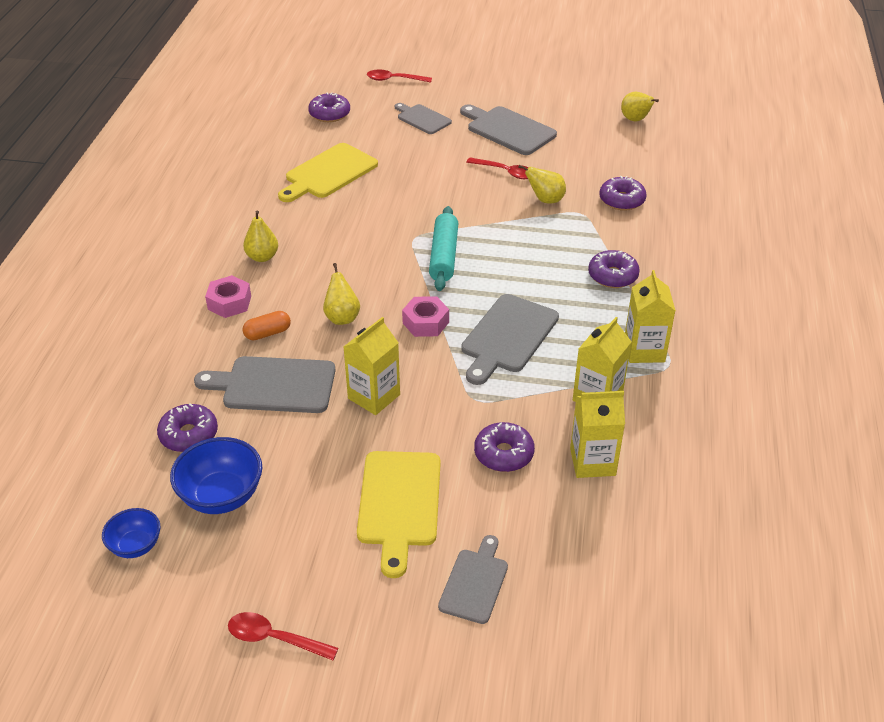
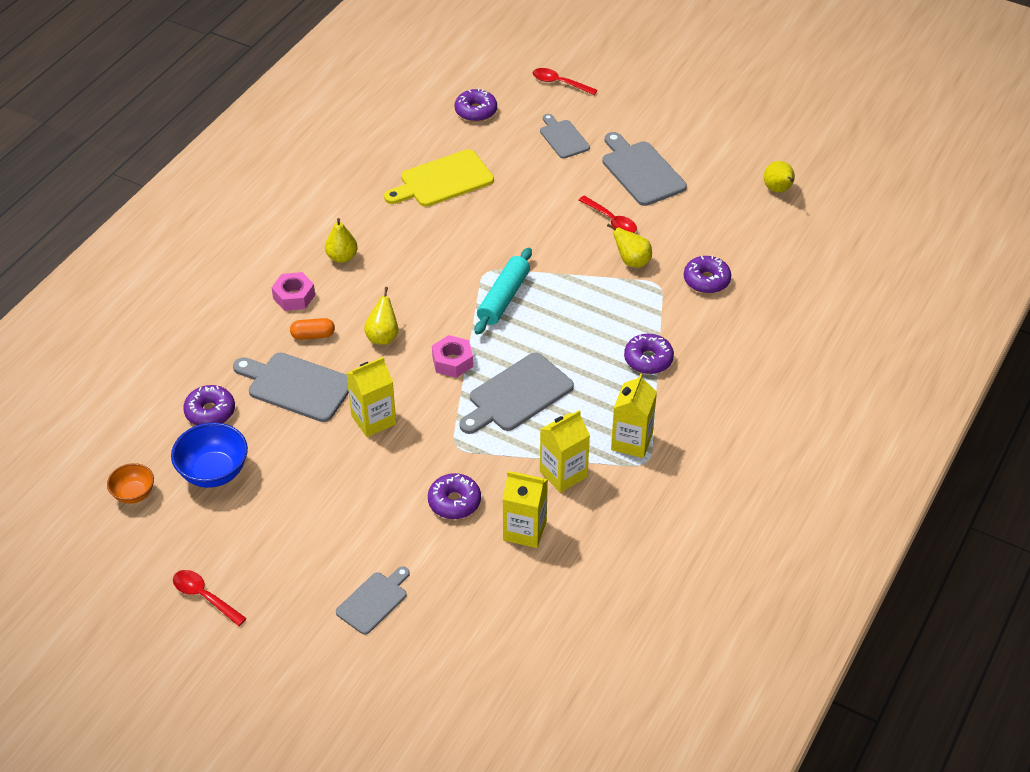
camera: 20 degrees right, 5 degrees up
blue bowl [102,508,161,558] -> orange bowl [107,463,154,504]
yellow cutting board [357,451,440,578] -> none

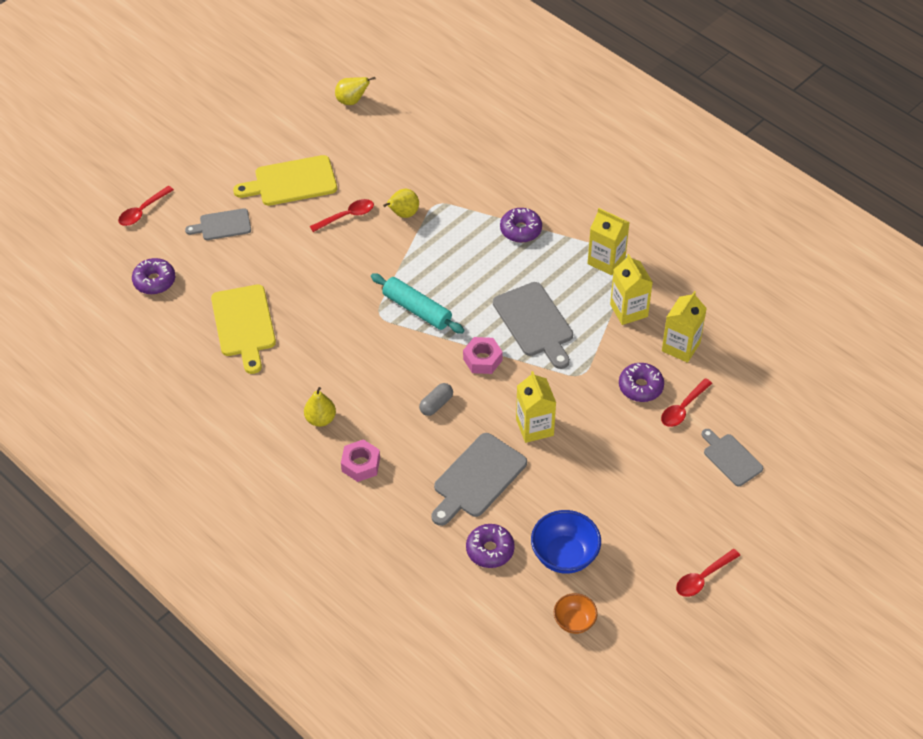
camera: 75 degrees left, 5 degrees up
orange capsule [290,318,335,340] -> none
yellow pear [364,287,398,345] -> grey capsule [419,383,453,416]
grey cutting board [602,132,687,206] -> yellow cutting board [233,155,337,206]
purple donut [684,256,731,293] -> none
none -> red spoon [661,378,712,427]

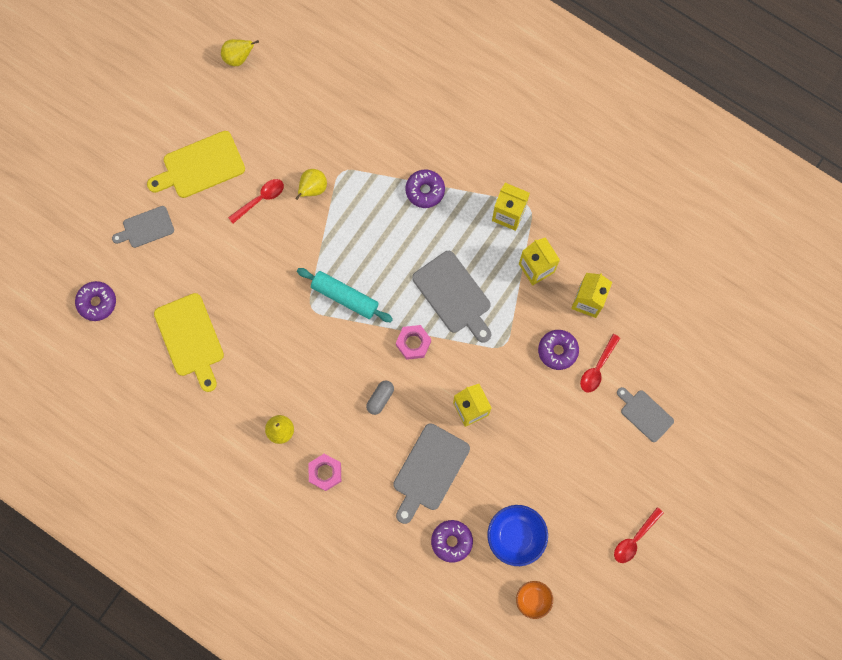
camera: 10 degrees left, 25 degrees up
red spoon [118,186,174,226] -> none

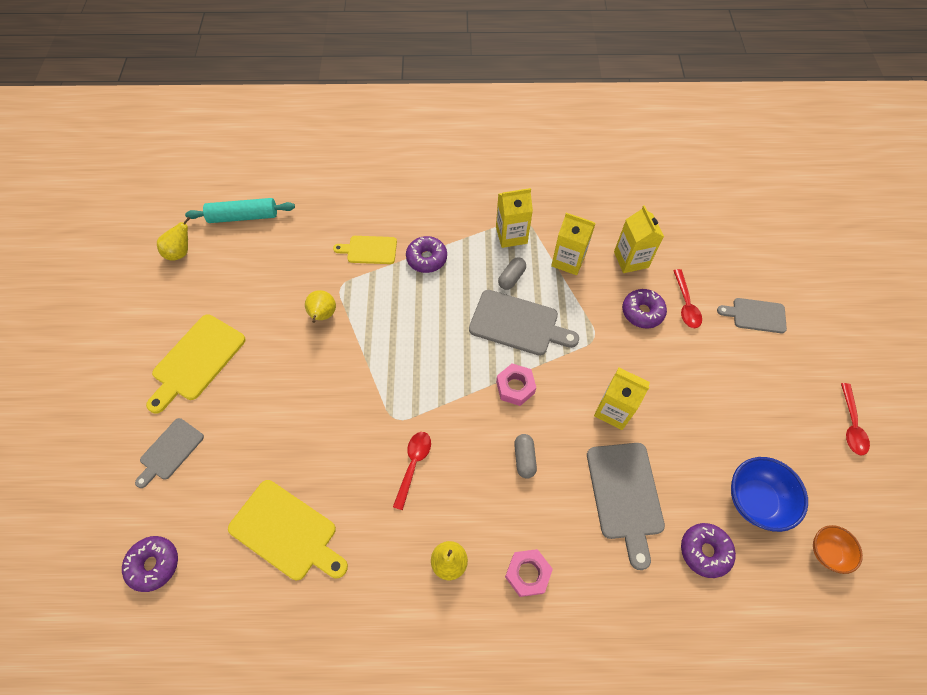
camera: 35 degrees left, 15 degrees down
red spoon [228,179,284,223] -> red spoon moved to [393,432,431,510]
turquoise rolling pin [297,268,393,322] -> turquoise rolling pin moved to [185,198,295,223]
none -> yellow cutting board [333,236,397,264]
none -> grey capsule [498,257,526,290]

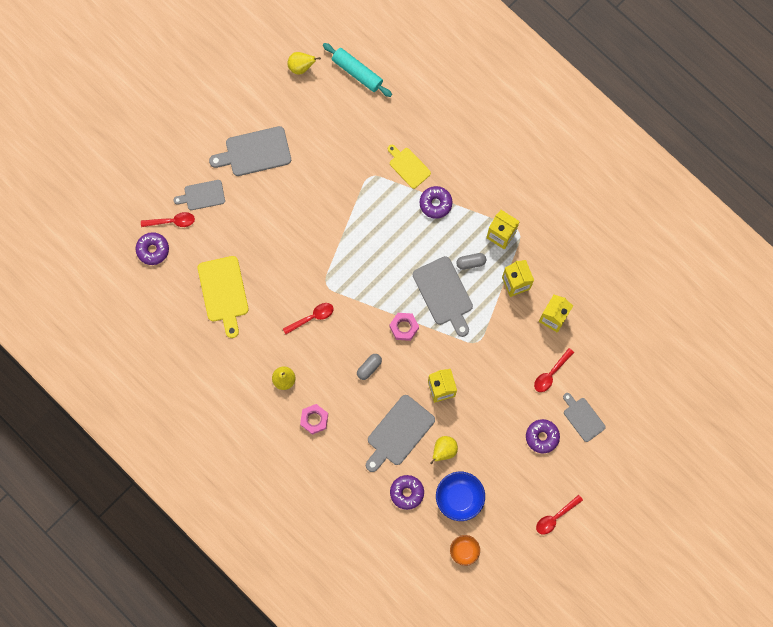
camera: 45 degrees right, 15 degrees up
yellow cutting board [146,314,246,414] -> grey cutting board [209,126,291,176]
yellow pear [305,290,336,323] -> yellow pear moved to [430,436,458,464]
purple donut [622,289,667,329] -> purple donut moved to [526,419,560,453]
none -> red spoon [141,212,195,227]

